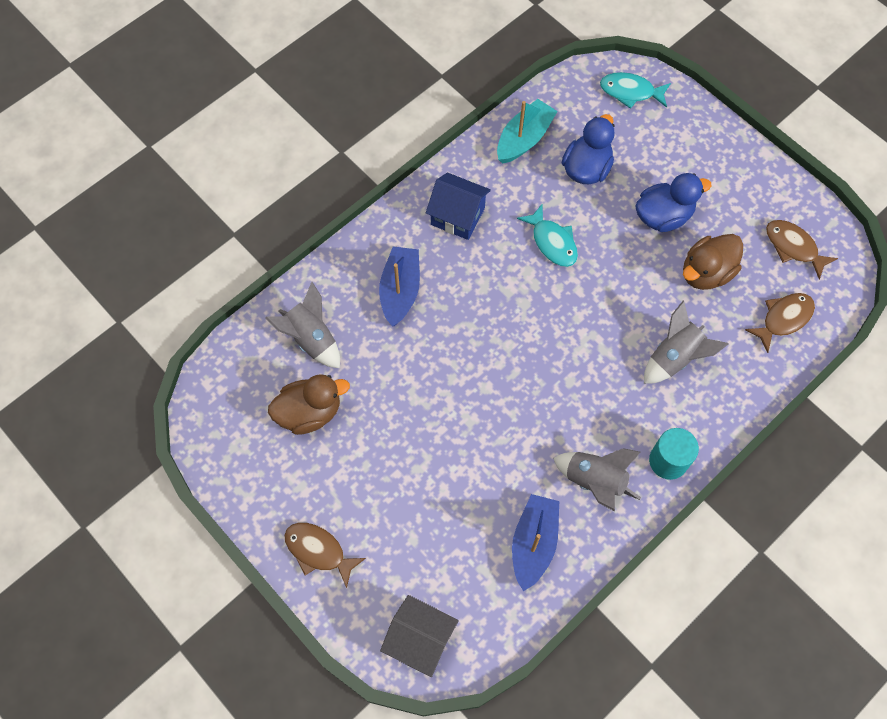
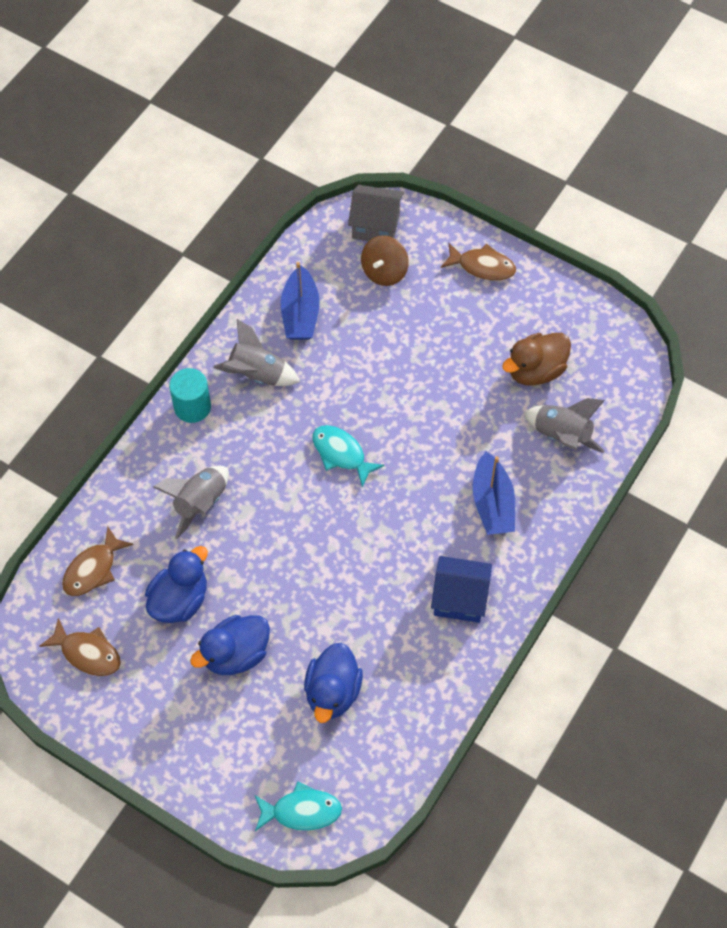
camera: 165 degrees right, 5 degrees down
turquoise boat [497,99,558,164] -> none
turquoise fish [517,204,578,267] -> turquoise fish moved to [312,425,384,487]
brown duck [683,234,743,290] -> blue duck [145,546,208,623]
none -> brown spinning top [361,235,409,286]

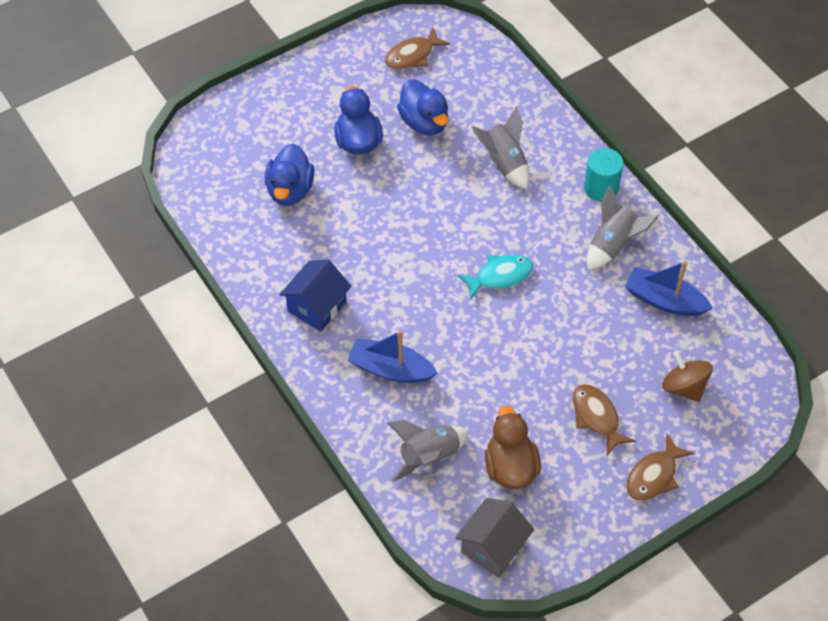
camera: 115 degrees right, 5 degrees down
brown fish [62,526,133,596] -> brown fish moved to [573,384,635,455]
turquoise fish [255,782,342,831] -> none
blue duck [304,643,363,723] -> blue duck turned 120 degrees counterclockwise [265,143,314,206]
grey house [348,185,404,241] -> grey house moved to [455,498,534,577]

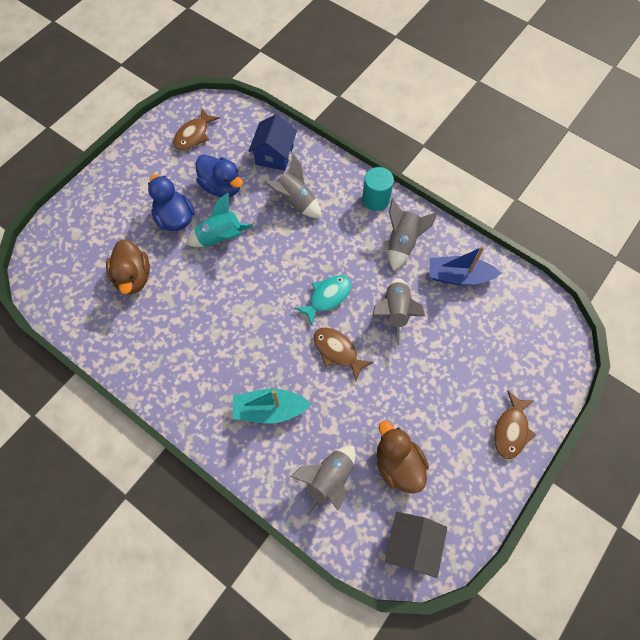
camera: 20 degrees left, 10 degrees up
blue duck [265,143,314,206] -> brown duck [106,239,150,294]
blue house [279,259,351,331] -> blue house moved to [249,114,297,171]
blue boat [347,330,438,383] -> turquoise boat [233,388,312,423]
brown fish [573,384,635,455] -> brown fish moved to [314,327,374,381]
brown spinning top [662,351,713,402] -> none
none -> turquoise rocket [186,192,253,247]
none -> grey rocket [372,278,425,345]

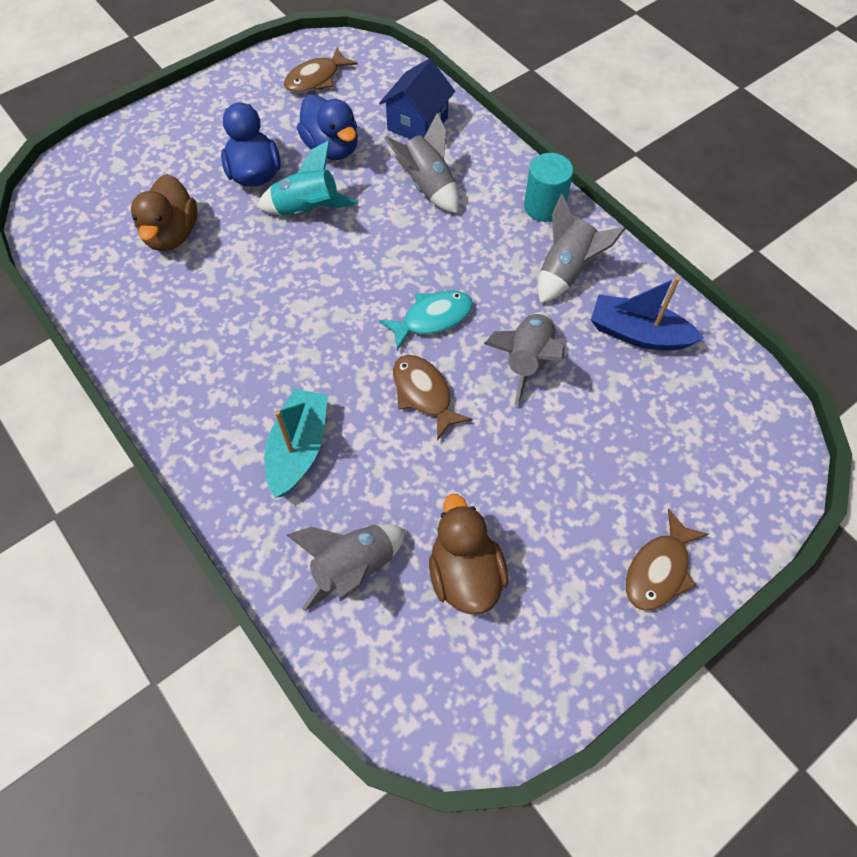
camera: 15 degrees right, 5 degrees down
turquoise boat [233,388,312,423] -> turquoise boat turned 90 degrees clockwise [265,389,328,498]
grey house [385,512,447,578] -> none

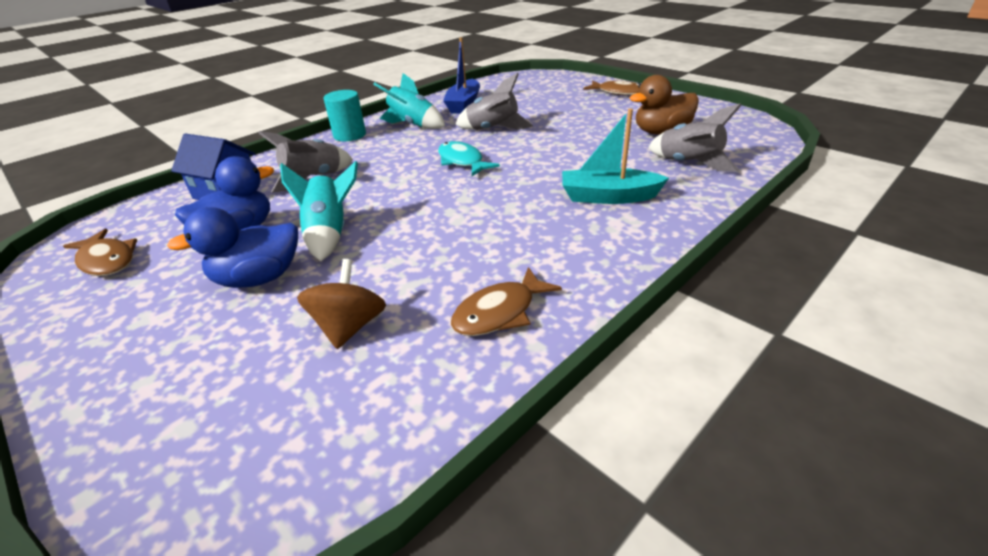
camera: 95 degrees left, 25 degrees down
brown duck [131,174,197,251] -> brown spinning top [297,259,386,349]
brown fish [393,355,472,441] -> brown fish moved to [451,267,562,336]
grey rocket [538,194,626,303] -> turquoise rocket [373,73,445,129]

